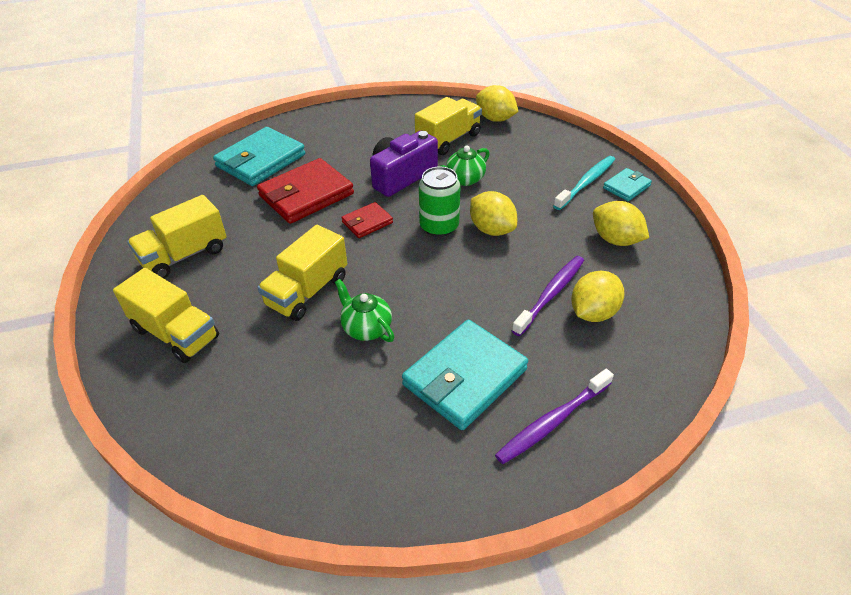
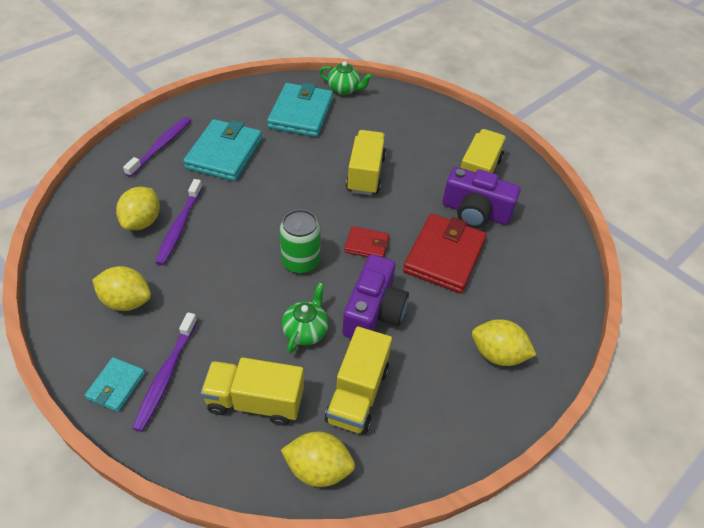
camera: 150 degrees right, 5 degrees up
yellow truck [113,268,219,363] -> yellow truck moved to [201,357,304,426]
turquoise wallet [213,127,305,186] -> turquoise wallet moved to [267,83,333,137]
green teapot [335,279,394,342] -> green teapot moved to [319,61,372,95]
red wallet [341,202,393,238] -> red wallet turned 75 degrees clockwise [344,226,389,257]
yellow lemon [470,191,517,236] -> yellow lemon moved to [472,319,536,366]
turquoise toothbrush [553,156,615,210] -> purple toothbrush [132,312,197,432]
none -> purple camera [443,167,520,228]

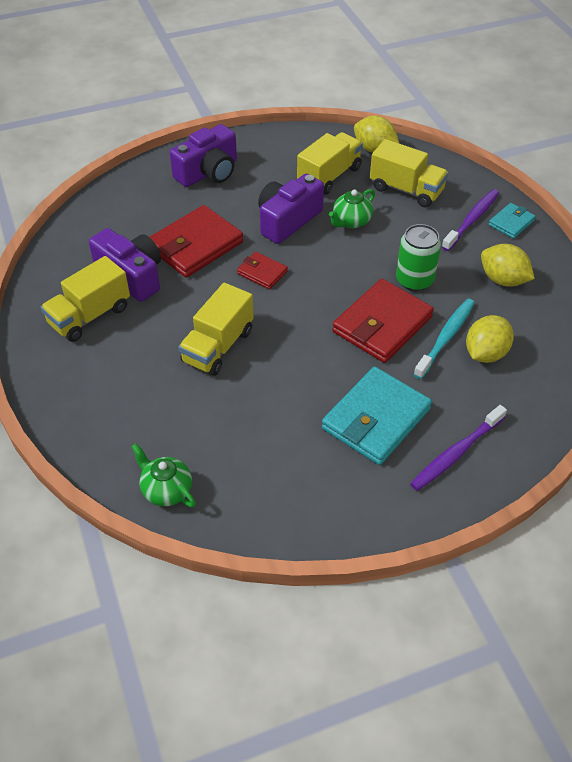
camera: 155 degrees left, 0 degrees up
purple toothbrush [155,179,203,265] -> turquoise toothbrush [413,298,475,379]
turquoise wallet [267,83,333,137] -> none
green can [279,209,321,274] -> green can moved to [396,224,441,291]
yellow lemon [472,319,536,366] -> purple camera [170,124,237,187]
none -> red wallet [332,279,434,363]

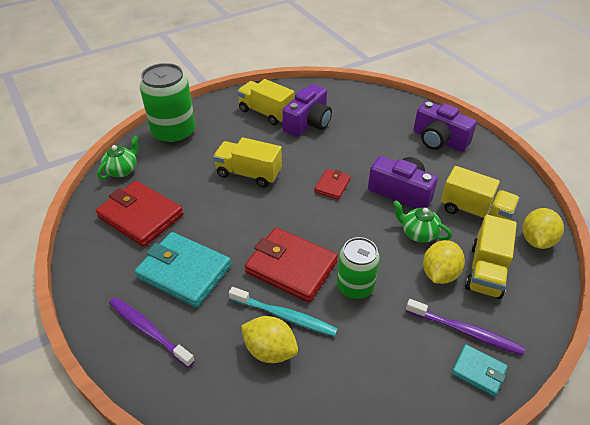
camera: 80 degrees right, 5 degrees down
red wallet [150,205,243,278] -> red wallet moved to [96,181,184,247]
yellow lemon [481,244,535,287] -> yellow lemon moved to [423,240,465,284]
none -> green can [140,63,196,144]

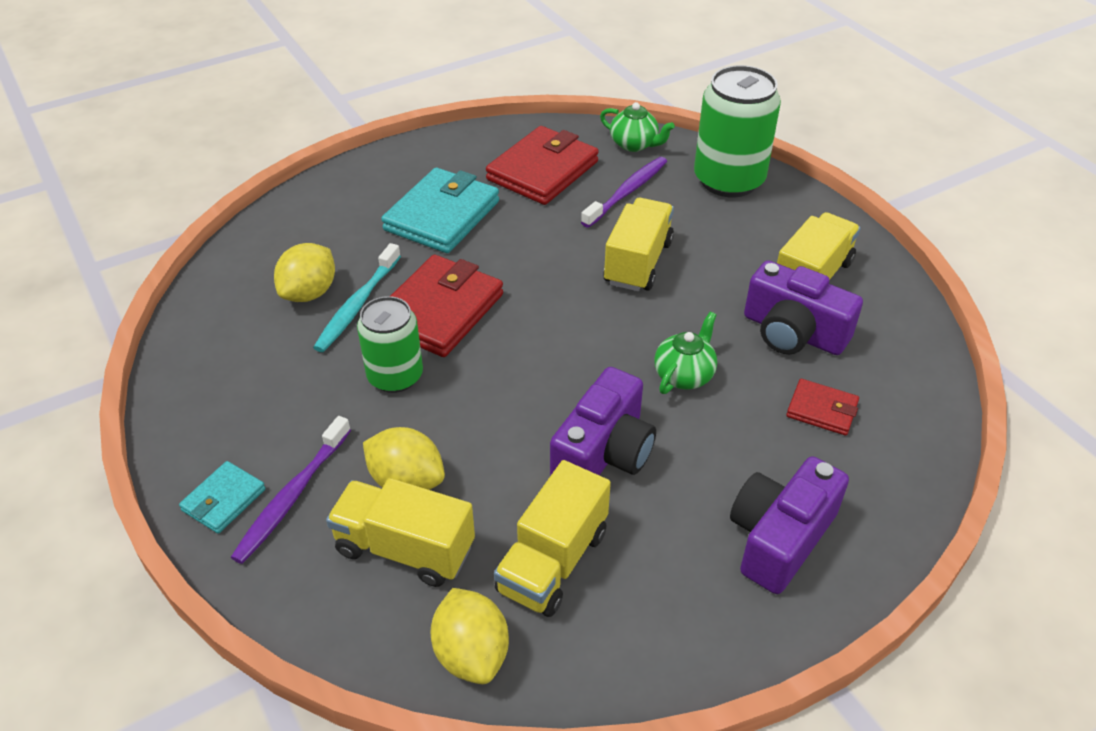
camera: 90 degrees right, 0 degrees up
purple toothbrush [109,297,195,368] -> purple toothbrush moved to [581,157,667,228]
red wallet [314,169,351,200] -> red wallet moved to [786,379,859,436]
green teapot [393,200,452,243] -> green teapot moved to [654,312,717,394]
yellow lemon [523,208,564,249] -> yellow lemon turned 45 degrees clockwise [431,588,509,684]

